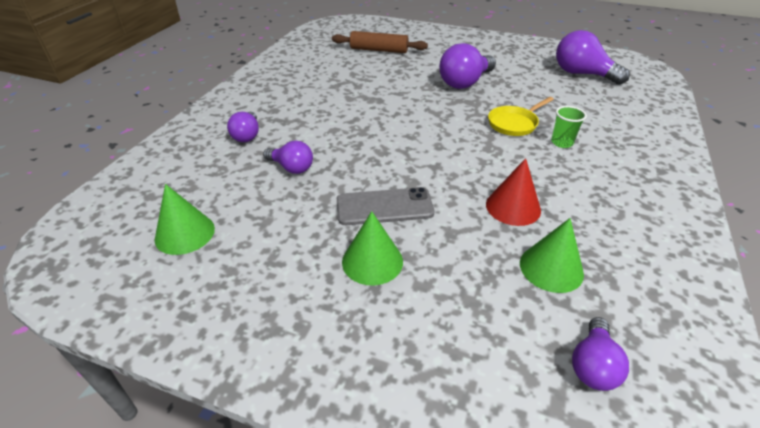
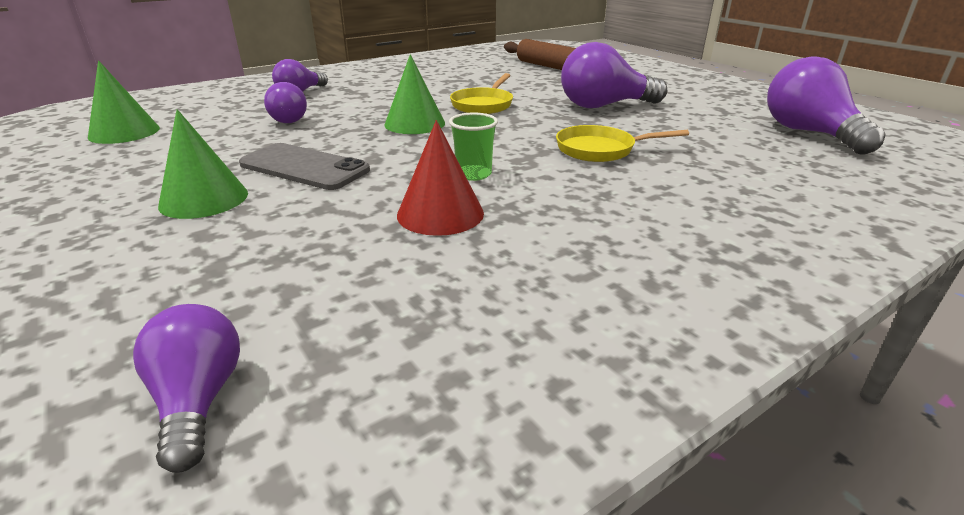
camera: 35 degrees right, 10 degrees down
green cone [520,218,584,293] -> green cone moved to [384,54,445,134]
green cup [551,106,587,148] -> green cup moved to [449,113,498,181]
purple light bulb [572,317,629,391] -> purple light bulb turned 105 degrees clockwise [133,304,240,473]
none -> yellow pan [450,73,513,114]

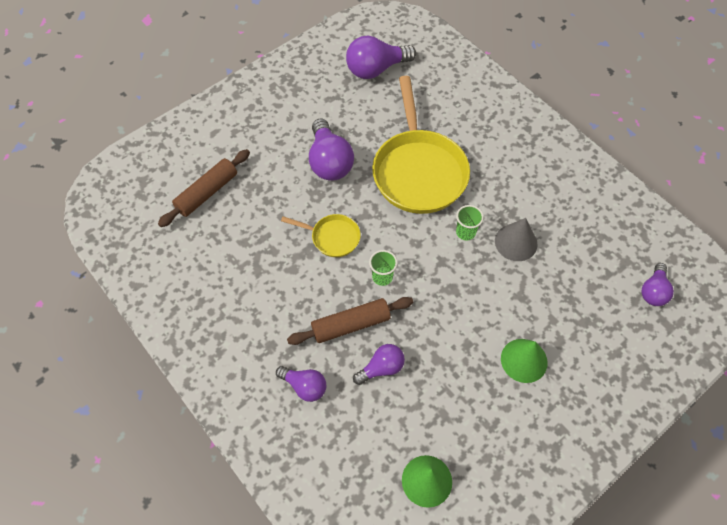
camera: 95 degrees left, 30 degrees up
purple light bulb [133,304,240,473] -> purple light bulb turned 45 degrees counterclockwise [641,263,674,306]
grey phone [239,143,370,190] -> none
green cone [384,54,445,134] -> green cup [369,250,397,286]
red cone [397,120,484,236] -> grey cone [495,218,538,261]
yellow pan [556,125,689,162] -> yellow pan [372,76,470,214], size x2.09
none -> brown rolling pin [287,297,413,345]

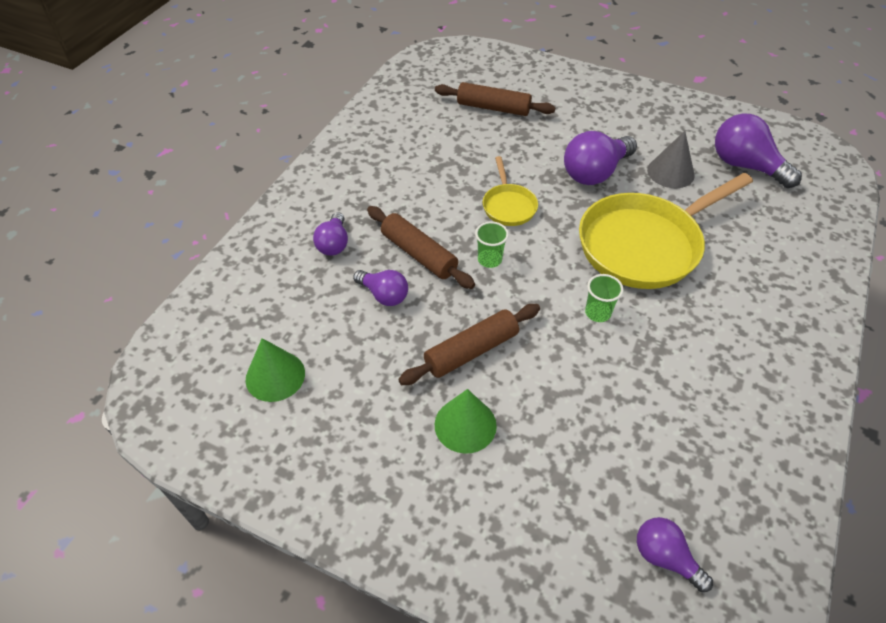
camera: 65 degrees right, 10 degrees down
grey cone [495,218,538,261] -> grey cone moved to [647,131,695,188]
purple light bulb [641,263,674,306] -> purple light bulb turned 45 degrees clockwise [637,517,713,592]
none -> brown rolling pin [398,304,540,385]

